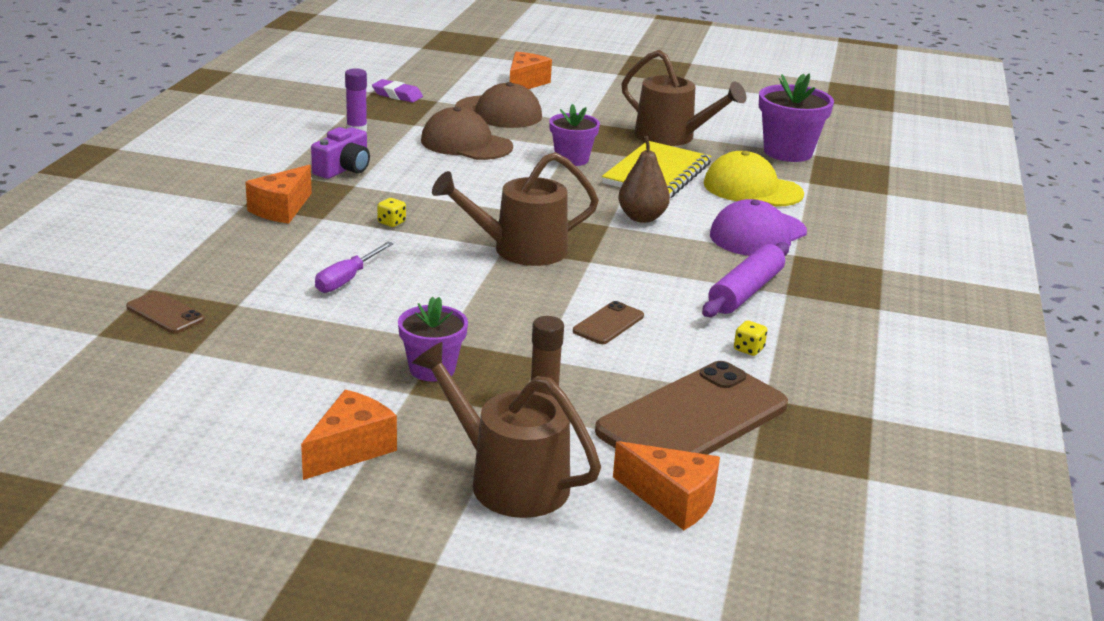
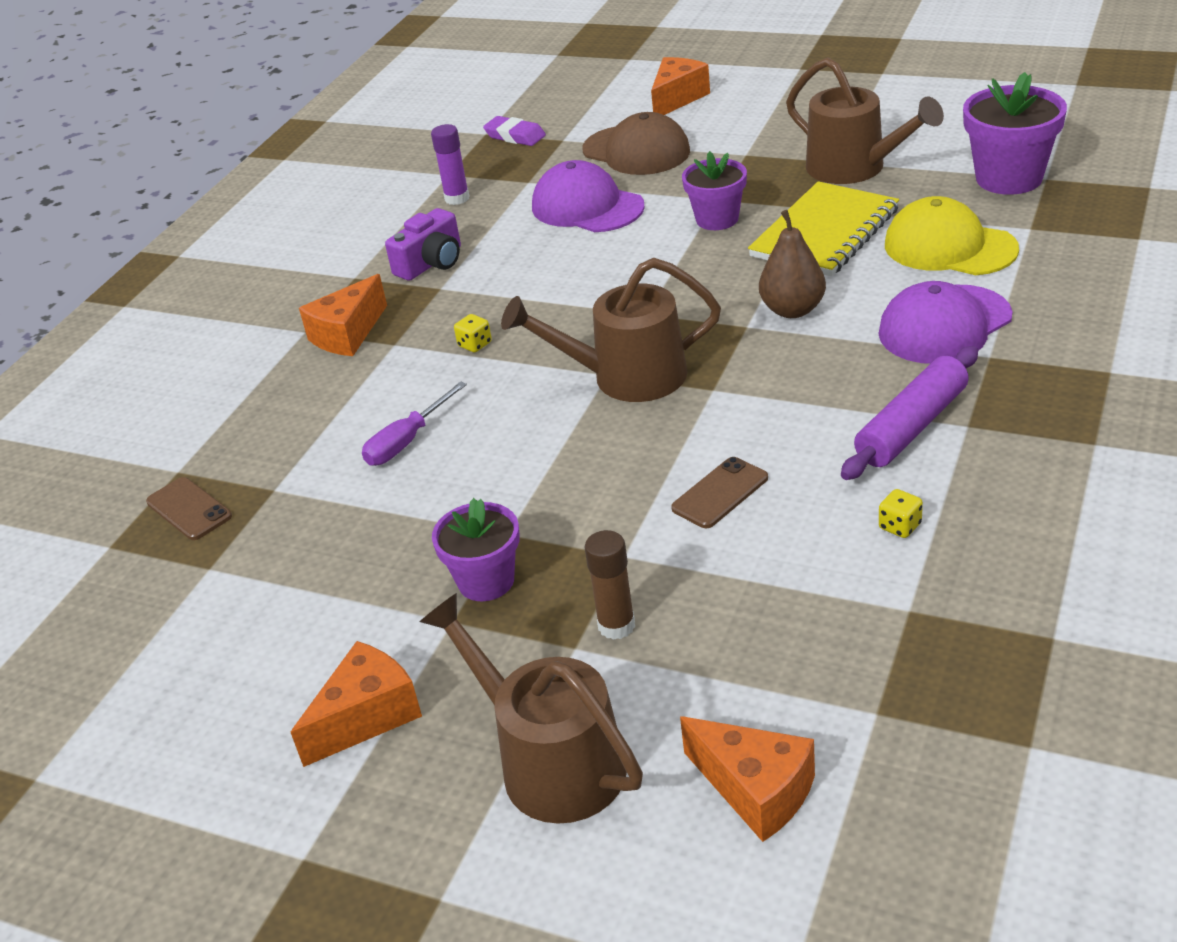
camera: 15 degrees right, 10 degrees up
brown cap [421,107,513,160] -> purple cap [532,160,645,232]
brown phone [595,361,788,455] -> none

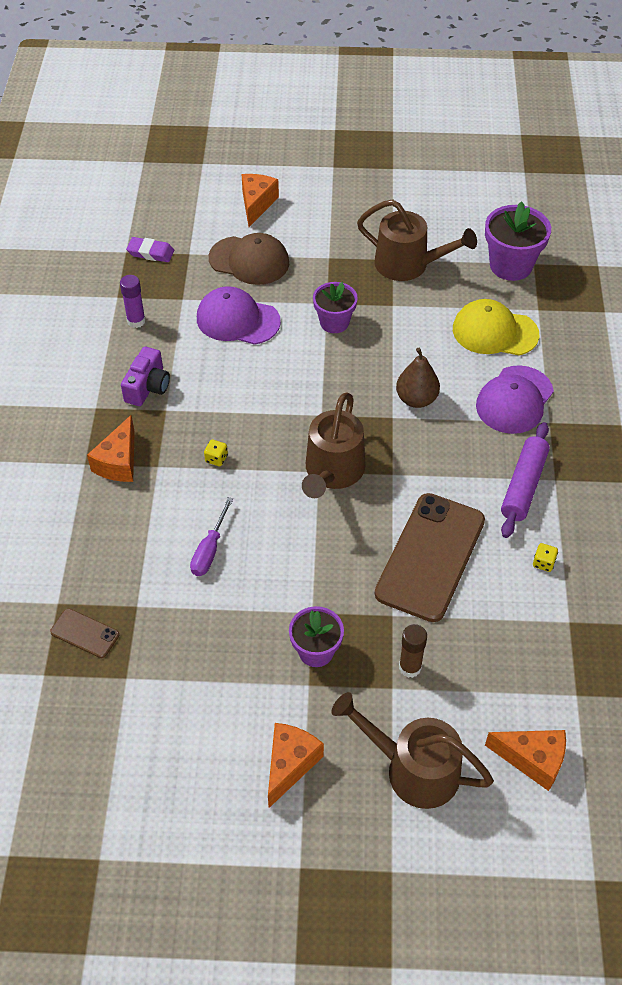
camera: 25 degrees left, 15 degrees up
brown watering can [501,258,721,402] -> brown watering can turned 45 degrees counterclockwise [302,392,365,498]
brown phone [671,457,768,528] -> brown phone [375,493,485,622], size x2.25
yellow notebook [748,181,899,276] -> none

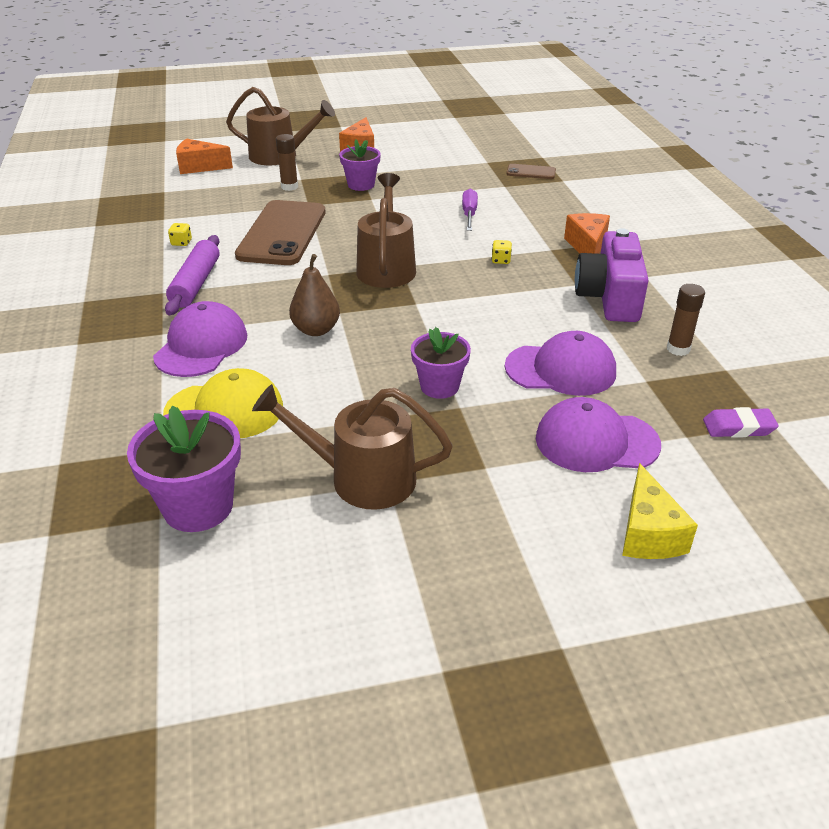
camera: 165 degrees right, 15 degrees down
purple glue stick [120,275,146,328] -> brown glue stick [667,284,705,356]
purple camera [121,347,170,406] -> purple camera [575,228,648,322], size x1.58
brown cap [209,233,289,285] -> purple cap [536,397,661,472]
orange cheese [241,174,279,227] -> yellow cheese [622,463,698,559]

